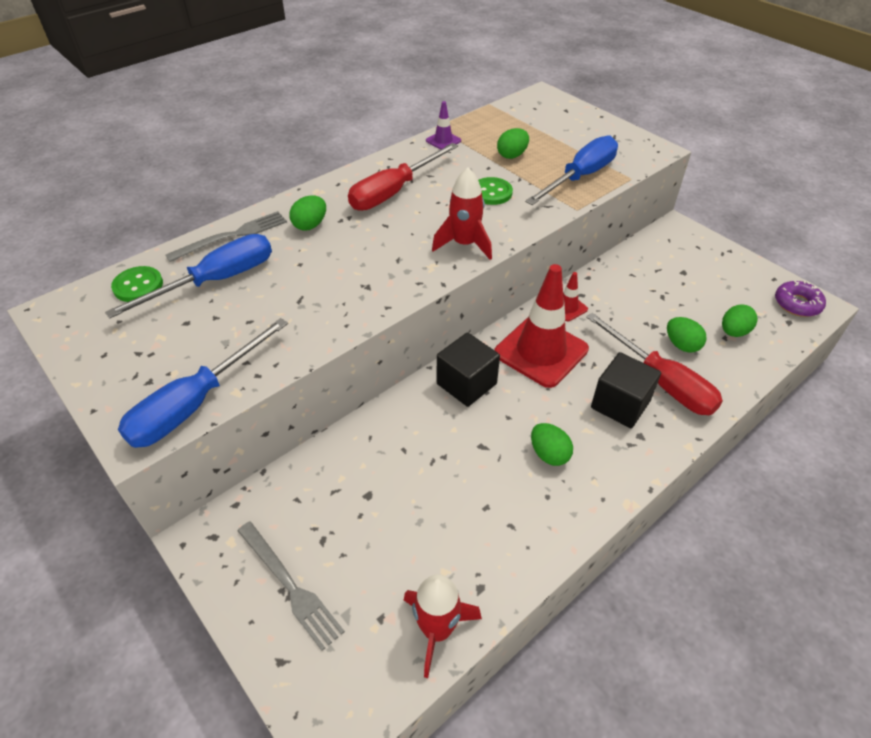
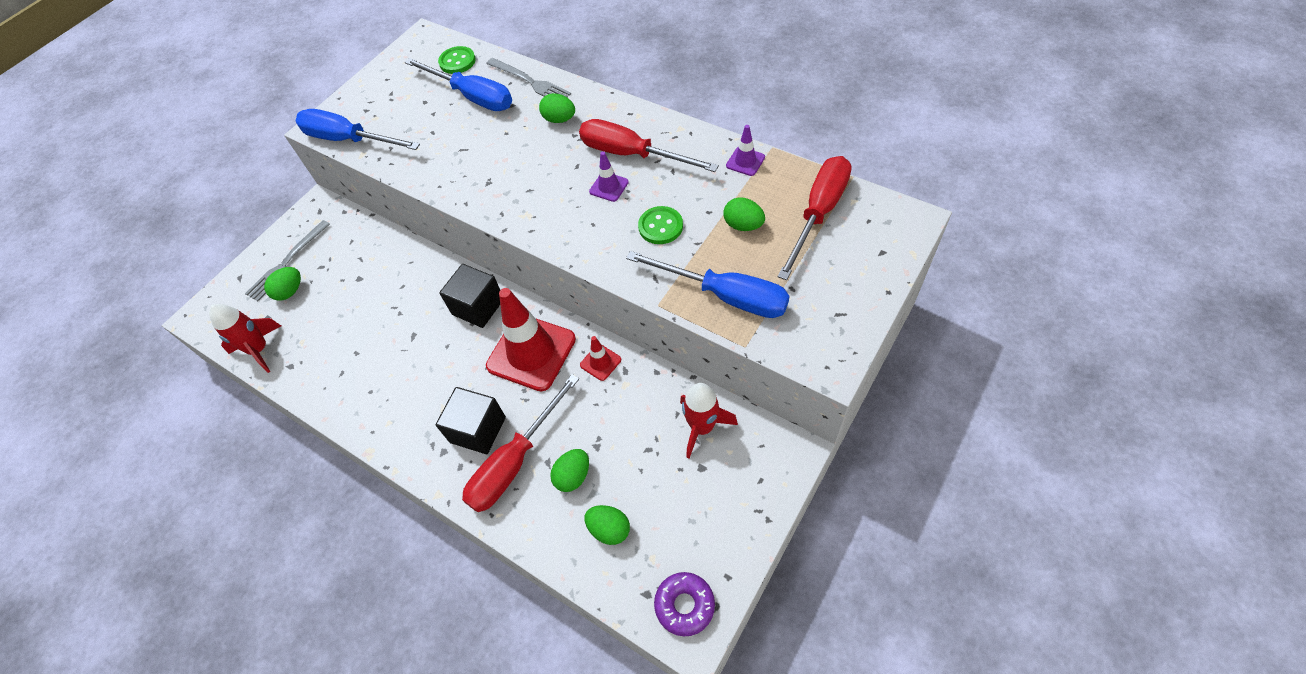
camera: 80 degrees right, 10 degrees up
red rocket [432,167,492,260] -> red rocket moved to [680,383,738,459]
green egg [531,423,573,466] -> green egg moved to [264,267,301,301]
none -> purple traffic cone [589,151,629,202]
none -> red screwdriver [777,156,852,280]

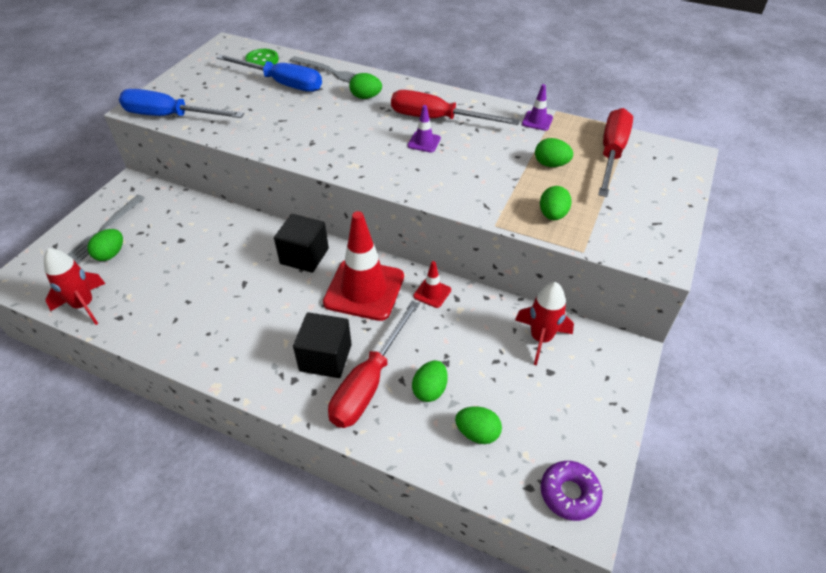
camera: 15 degrees left, 10 degrees down
blue screwdriver [626,251,790,318] -> green egg [540,186,572,220]
green button [638,206,683,244] -> none

